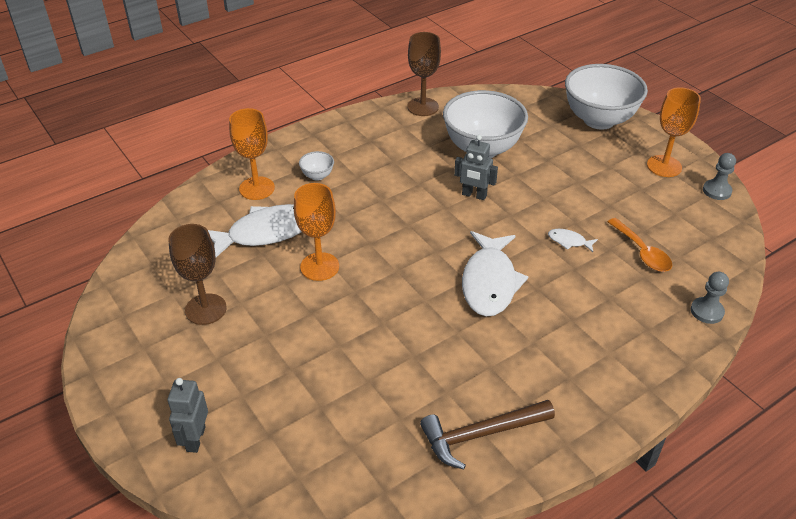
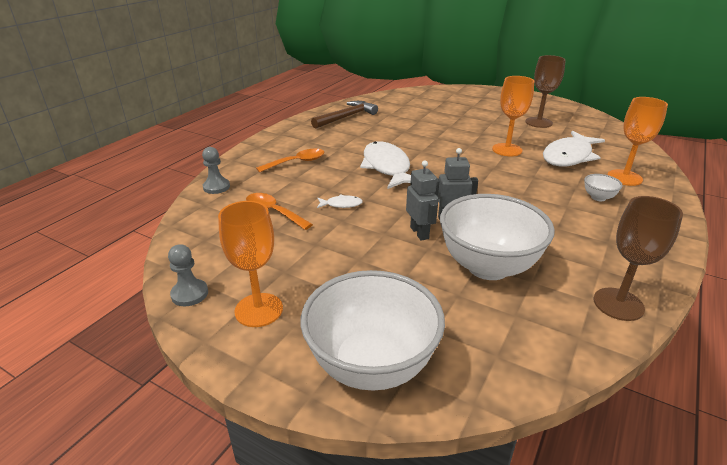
camera: 155 degrees right, 10 degrees down
grey robot [168,378,208,453] -> grey robot moved to [406,160,438,241]
none -> orange spoon [256,149,324,173]

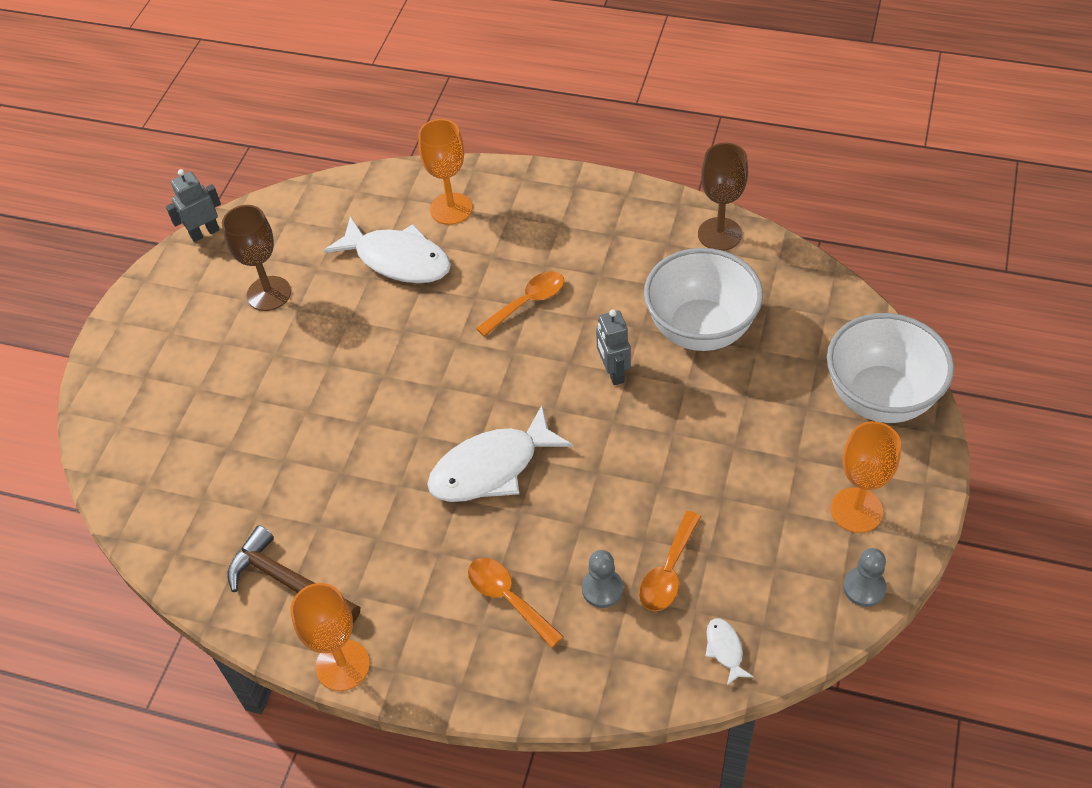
camera: 100 degrees left, 20 degrees up
grey pawn [202,147,230,194] -> grey pawn moved to [582,550,623,608]
white fish [317,194,363,208] -> white fish moved to [705,618,753,685]
grey robot [406,160,438,241] -> grey robot moved to [166,169,221,242]
orange goblet [492,76,534,157] -> orange goblet moved to [291,583,370,691]
white bowl [584,174,623,201] -> none
none -> orange spoon [476,271,564,337]

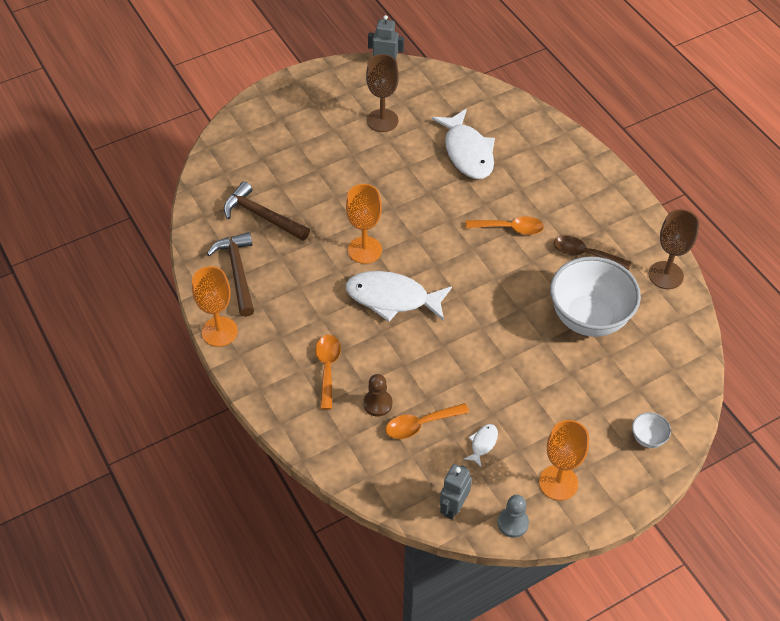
camera: 40 degrees right, 0 degrees up
orange goblet [418,119,472,225] -> orange goblet moved to [346,184,382,264]
grey pawn [582,550,623,608] -> brown pawn [363,374,392,416]
grey robot [596,309,631,385] -> grey robot moved to [440,464,472,520]
white fish [705,618,753,685] -> white fish moved to [464,424,498,467]
white bowl [827,313,954,423] -> white bowl [632,412,671,448], size x0.41
none -> brown hammer [224,181,310,241]
none -> brown spoon [554,236,631,270]

